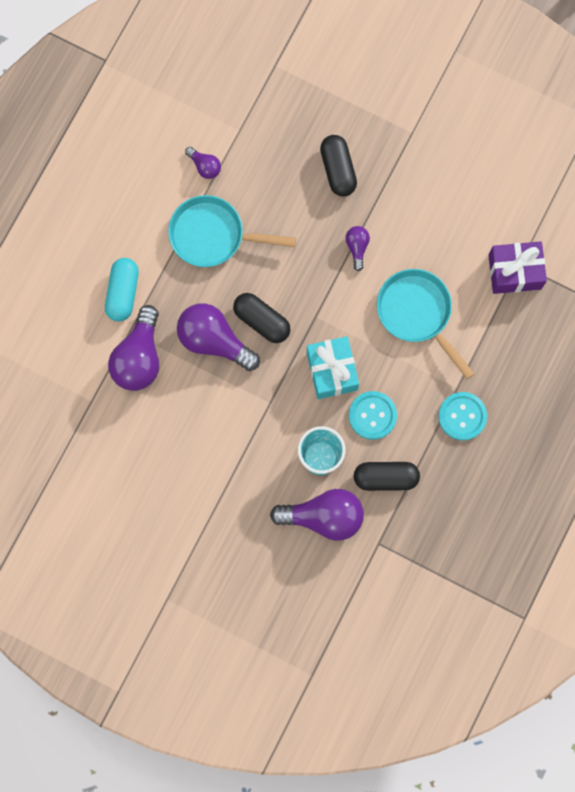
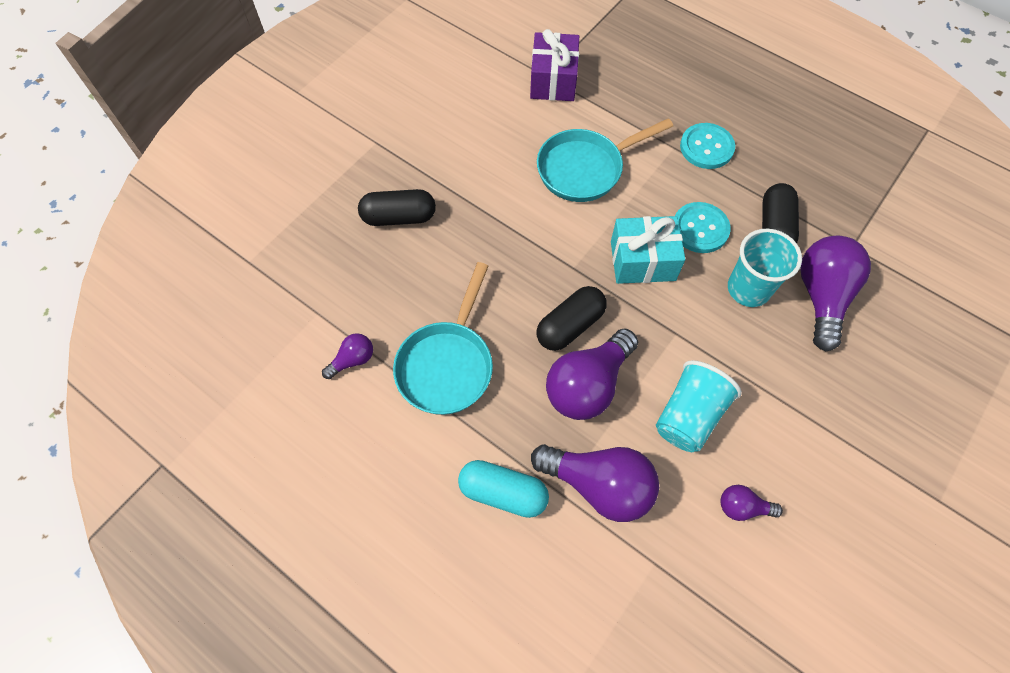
camera: 80 degrees left, 15 degrees down
purple light bulb [345,226,370,271] -> purple light bulb moved to [720,485,783,521]
none -> turquoise cup [656,360,742,452]

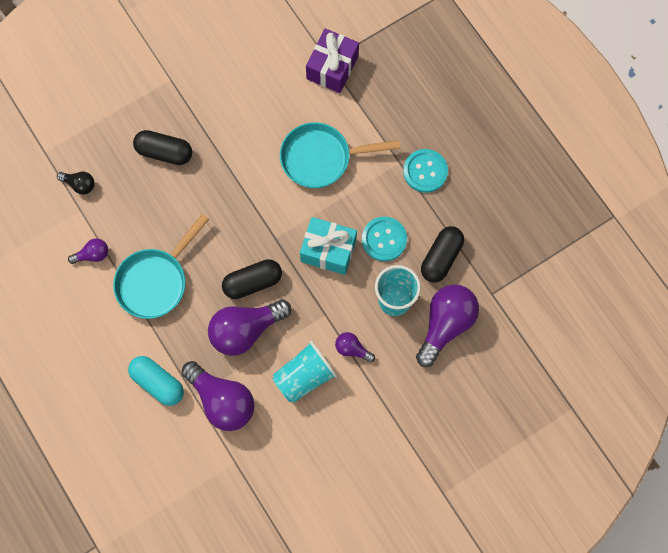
camera: 20 degrees right, 10 degrees up
purple light bulb [720,485,783,521] -> purple light bulb moved to [335,332,375,363]
none -> black light bulb [57,172,95,195]

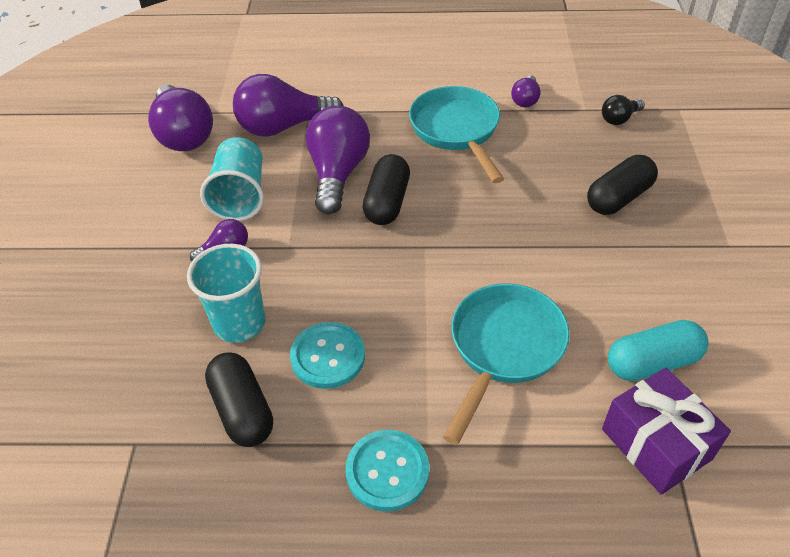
camera: 125 degrees right, 25 degrees down
turquoise capsule [128,356,184,406] -> turquoise capsule moved to [608,320,708,381]
turquoise gift [300,217,357,275] -> none
purple light bulb [416,284,479,367] -> purple light bulb moved to [148,85,213,151]

